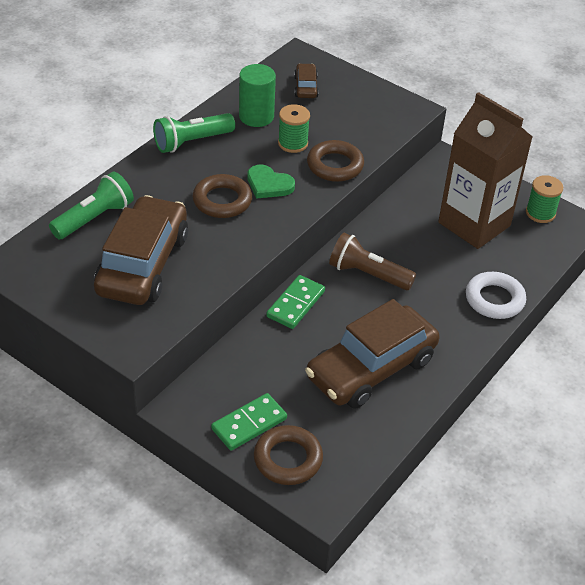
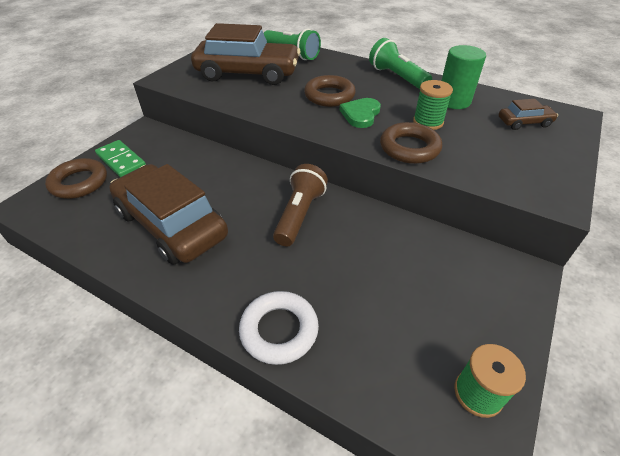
camera: 85 degrees right, 0 degrees up
green domino [267,275,325,329] -> none
brown carton [438,92,532,249] -> none

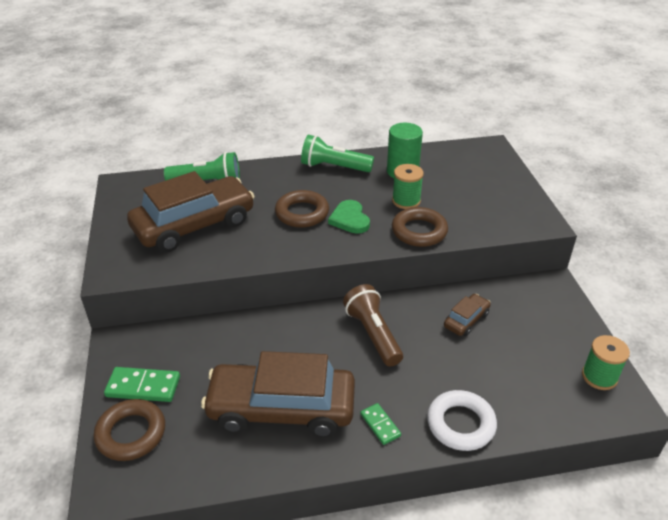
camera: 40 degrees left, 5 degrees down
brown car [499,99,558,130] -> brown car moved to [444,294,491,336]
none -> green domino [360,403,401,445]

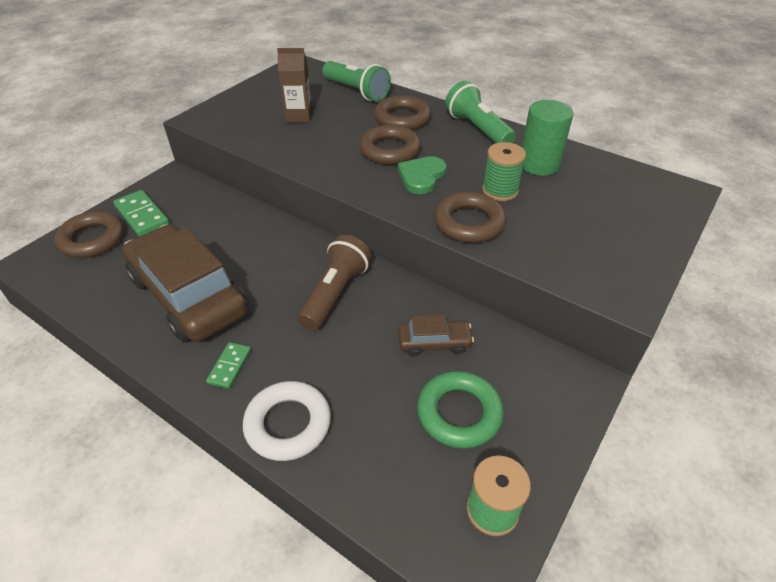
camera: 45 degrees right, 5 degrees up
brown car [127,171,255,252] -> brown carton [277,48,312,122]
none -> brown ring [374,95,431,130]
none -> green ring [417,371,504,449]

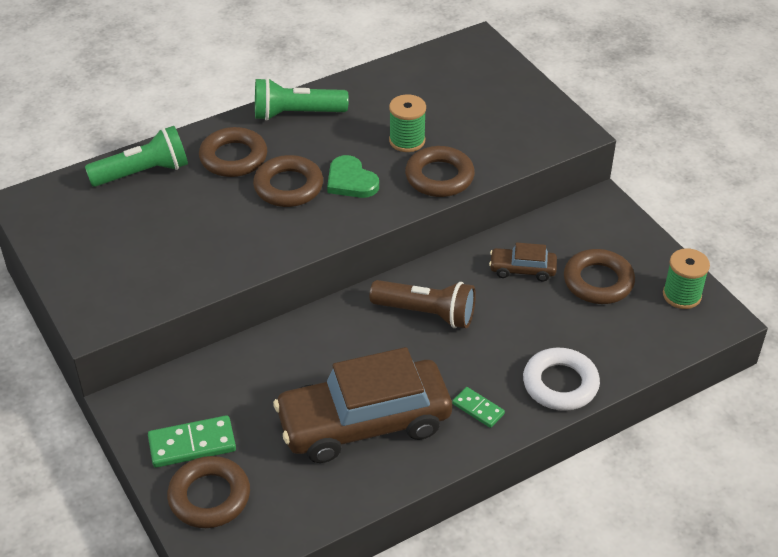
camera: 65 degrees left, 0 degrees up
brown carton [277,48,312,122] -> none
brown flashlight [298,235,371,330] -> brown flashlight turned 150 degrees clockwise [369,280,476,328]
brown car [398,315,474,357] -> brown car turned 105 degrees counterclockwise [489,242,557,281]
green ring [417,371,504,449] -> brown ring [564,249,635,304]
green cylinder [522,100,574,176] -> none

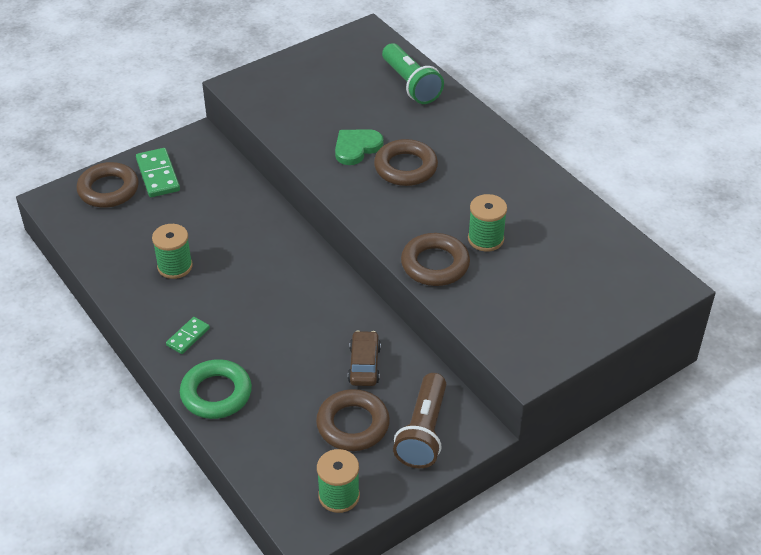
camera: 85 degrees right, 0 degrees up
brown ring [199,127,267,177] -> none
green flashlight [255,78,349,121] -> none
brown car [273,347,452,463] -> green spool [152,224,193,279]
green heart [327,155,379,198] -> green heart moved to [335,129,383,165]
brown flashlight [369,280,476,328] -> brown flashlight moved to [393,373,446,468]
white ring [523,348,600,411] -> green ring [180,359,252,419]

